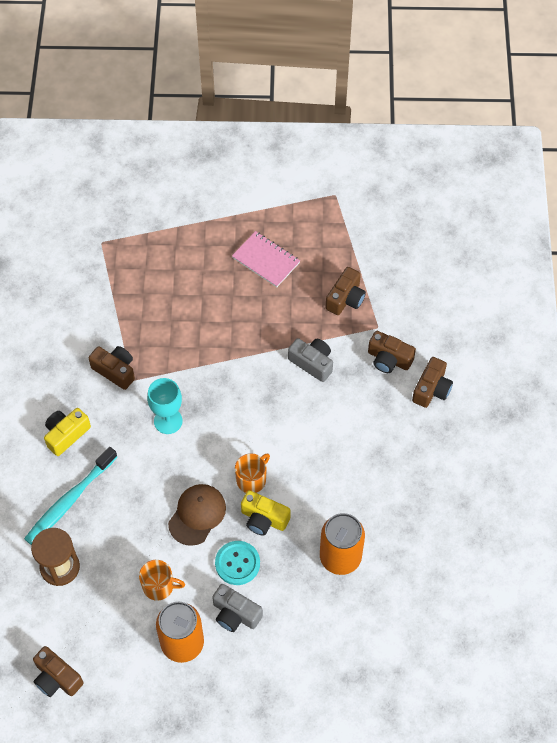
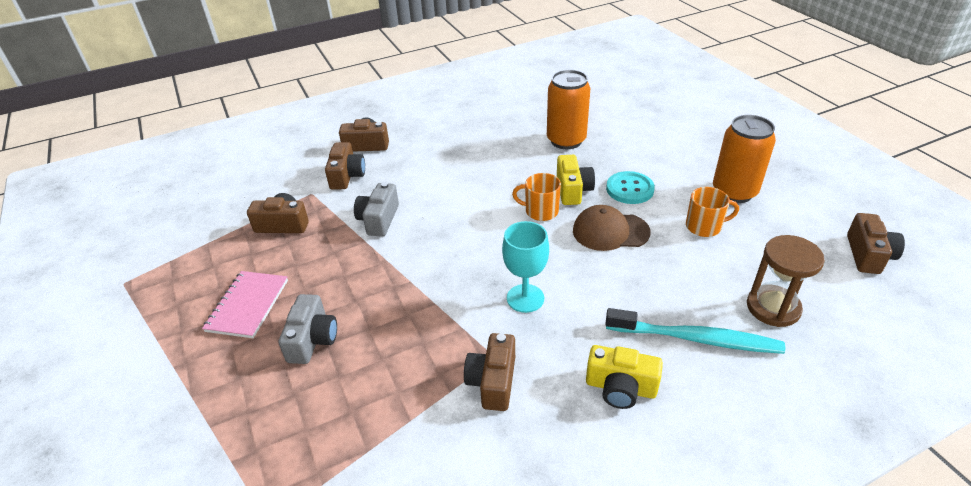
camera: 115 degrees left, 20 degrees down
orange mug [139,560,185,601] -> orange mug turned 105 degrees clockwise [686,187,739,237]
grey camera [212,584,263,632] -> grey camera moved to [278,294,337,364]

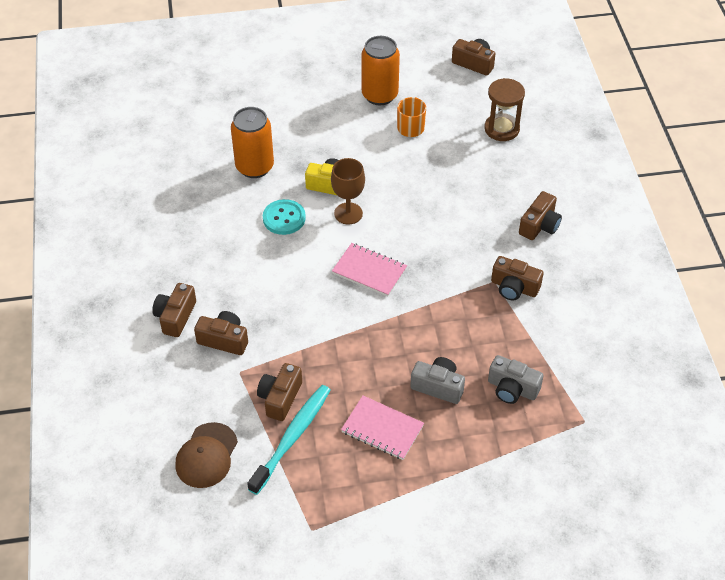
camera: 75 degrees left, 10 degrees up
grey camera [354,182,399,237] -> grey camera moved to [488,355,544,404]
turquoise goblet [502,221,549,313] -> none
orange mug [512,173,561,221] -> brown goblet [331,158,365,225]
brown cap [573,205,651,251] -> brown cap moved to [175,422,238,488]
yellow camera [586,345,663,409] -> brown camera [519,191,562,240]
turquoise toothbrush [605,308,785,354] -> turquoise toothbrush moved to [247,385,331,495]
turquoise button [606,171,655,204] -> turquoise button moved to [263,199,306,235]
none -> pink notebook [332,243,407,297]

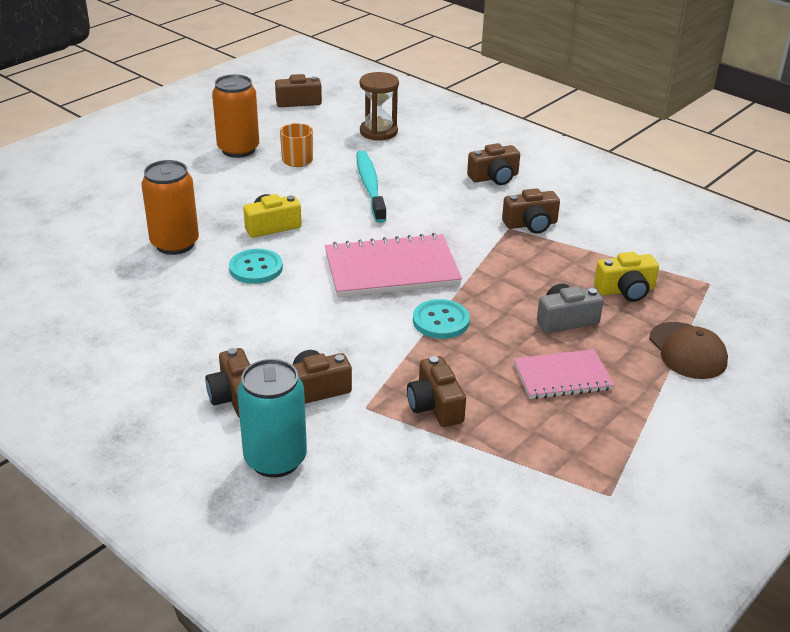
camera: 40 degrees left, 15 degrees down
brown cap [175,422,238,488] -> brown cap moved to [649,322,728,379]
turquoise toothbrush [247,385,331,495] -> turquoise toothbrush moved to [356,150,387,223]
brown goblet [331,158,365,225] -> none
pink notebook [332,243,407,297] -> pink notebook [325,233,462,297], size x1.62
grey camera [488,355,544,404] -> yellow camera [594,252,659,302]
brown camera [519,191,562,240] -> brown camera turned 75 degrees clockwise [467,143,520,185]
none -> turquoise can [237,359,307,478]
none -> turquoise button [413,299,470,339]

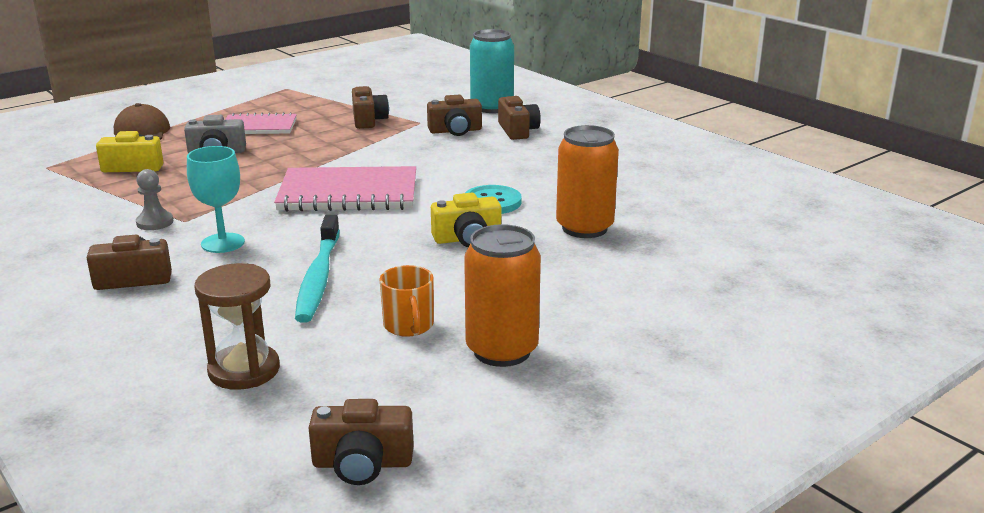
camera: 170 degrees left, 10 degrees down
turquoise button [413,299,470,339] -> none
brown camera [502,188,560,234] -> grey pawn [136,169,173,230]
none -> turquoise goblet [187,146,245,253]

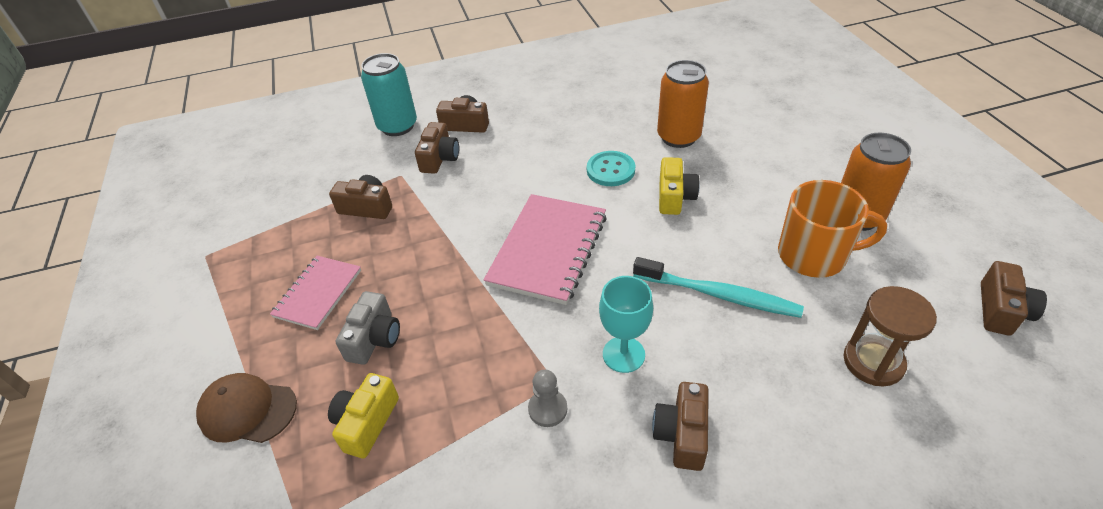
camera: 65 degrees left, 20 degrees up
orange mug [380,265,434,337] -> orange mug [778,180,887,278], size x1.70

